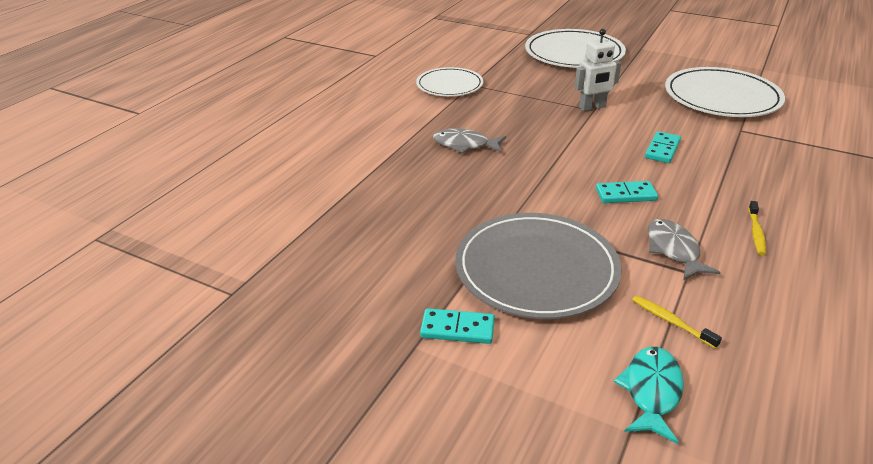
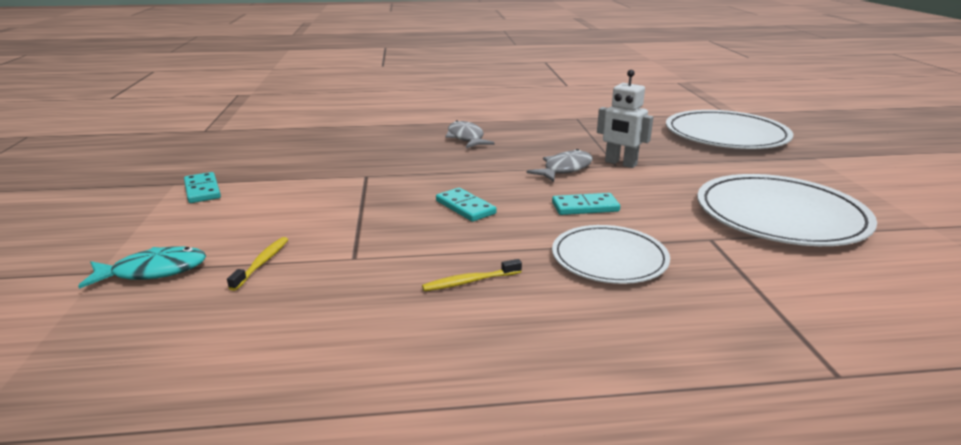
camera: 55 degrees right, 10 degrees down
white plate [416,67,484,96] -> white plate moved to [552,225,670,284]
grey plate [455,213,622,319] -> none
grey fish [648,219,721,280] -> grey fish moved to [526,149,593,182]

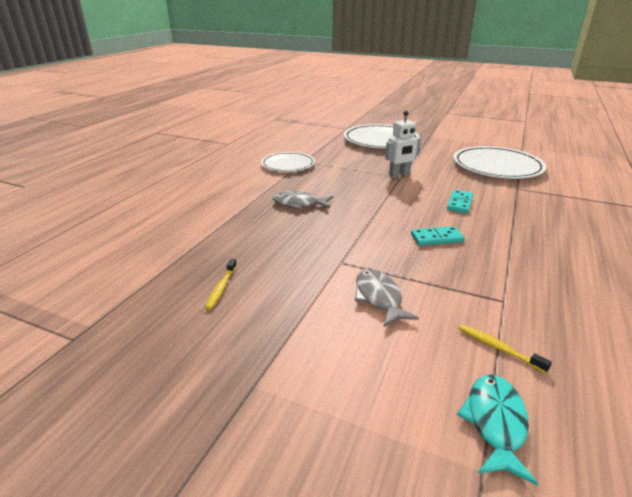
camera: 60 degrees left, 5 degrees up
turquoise domino [184,172,221,203] -> none
yellow toothbrush [422,259,522,291] -> yellow toothbrush moved to [205,259,237,310]
grey fish [526,149,593,182] -> grey fish moved to [355,269,419,327]
white plate [552,225,670,284] -> white plate moved to [261,152,315,172]

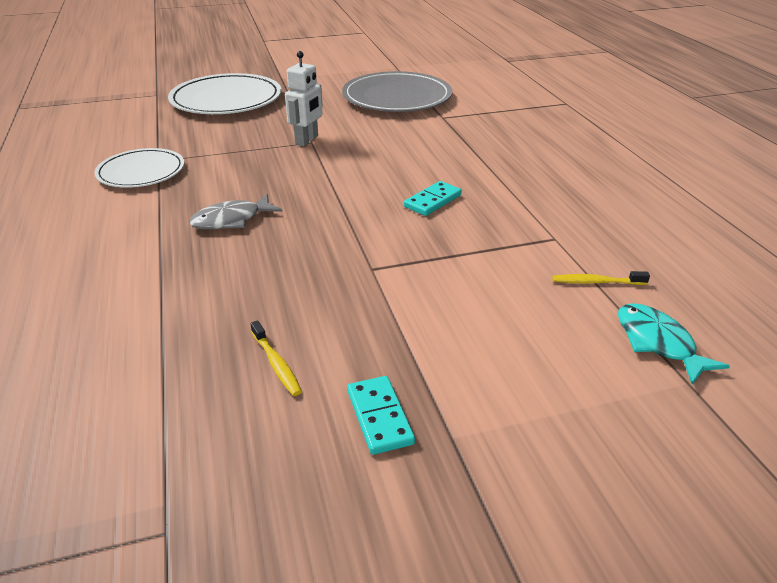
camera: 40 degrees left, 5 degrees up
grey fish [355,269,419,327] -> none
turquoise domino [447,190,473,213] -> turquoise domino moved to [347,376,415,455]
white plate [453,146,547,179] -> grey plate [342,71,452,112]

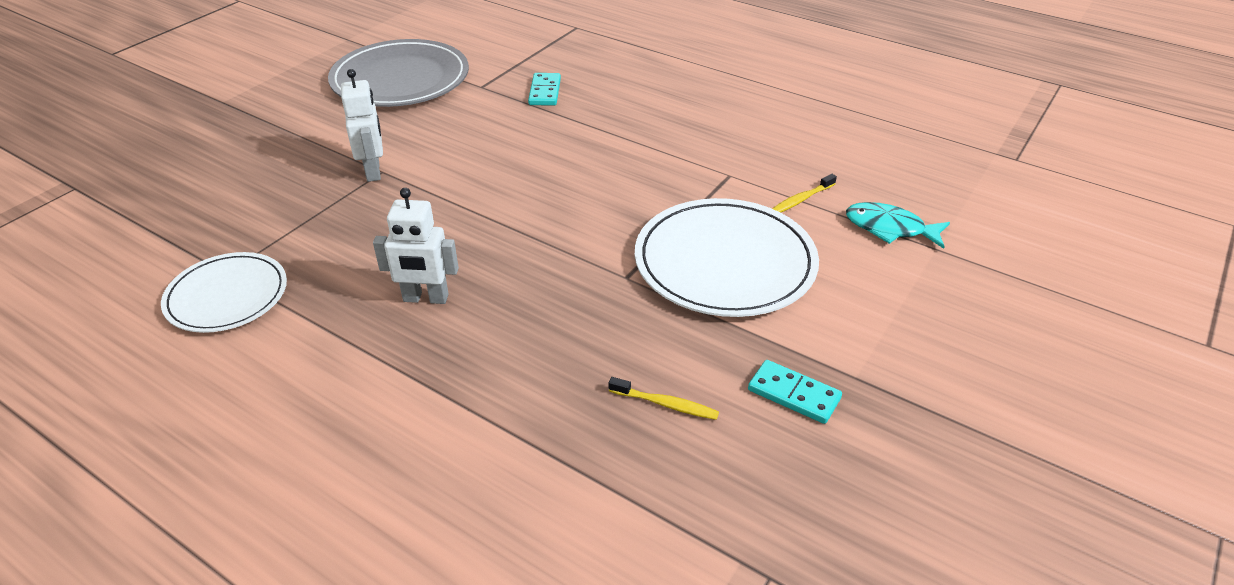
camera: 40 degrees left, 5 degrees up
white plate [168,73,281,114] -> white plate moved to [635,198,819,317]
grey fish [189,194,282,230] -> white robot [373,188,459,304]
turquoise domino [404,181,462,216] -> turquoise domino moved to [528,73,561,106]

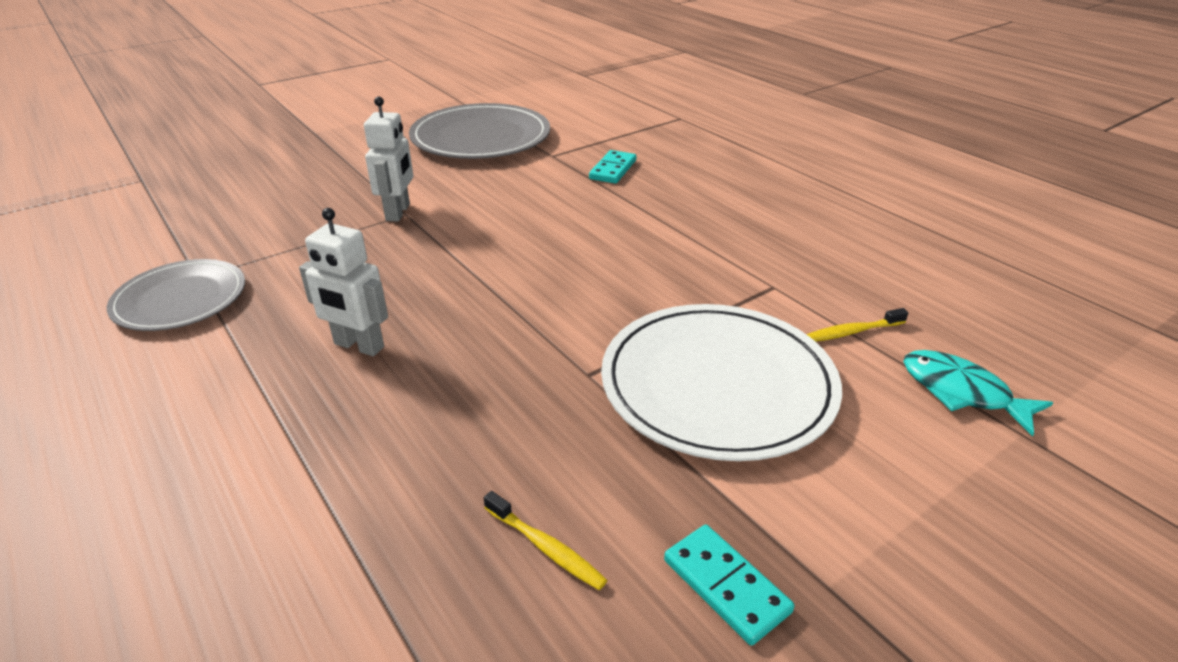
camera: 20 degrees right, 5 degrees down
white plate [161,252,287,333] -> grey plate [107,259,245,331]

